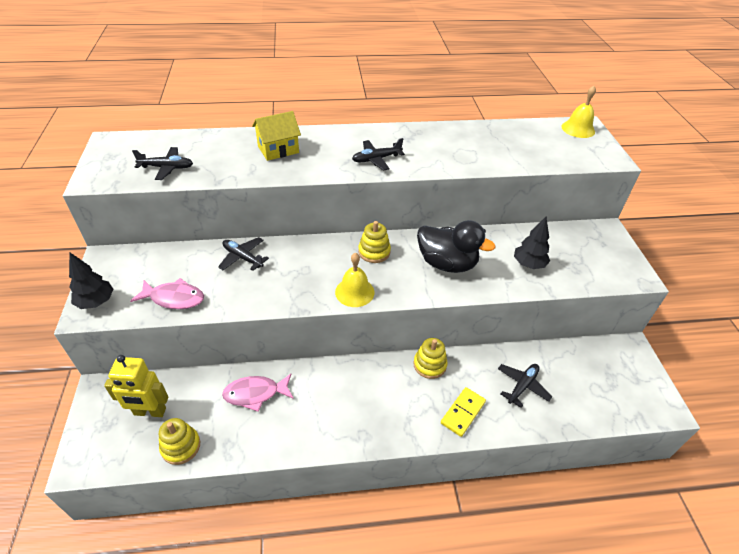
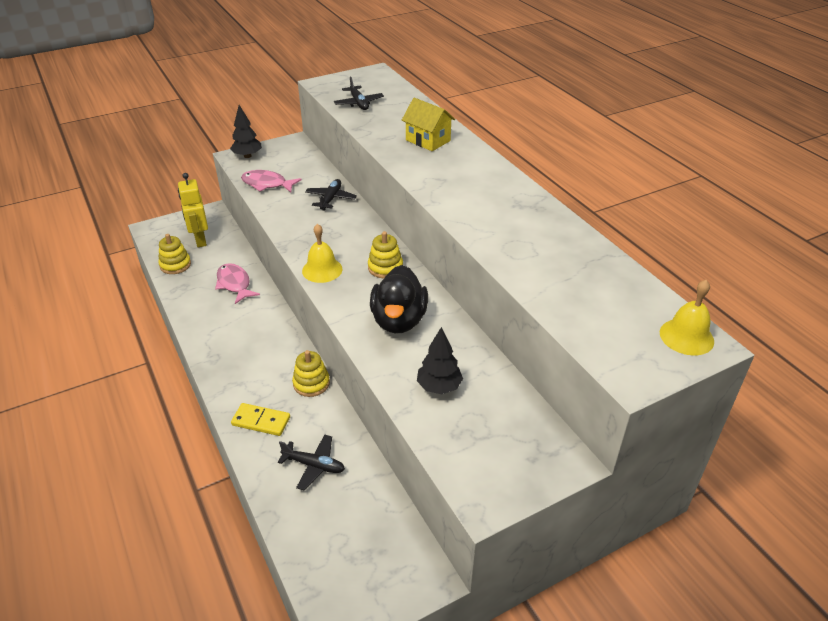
camera: 70 degrees right, 5 degrees down
pink fish [130,278,204,309] -> pink fish turned 120 degrees clockwise [241,170,302,192]
black plane [352,138,405,171] -> none

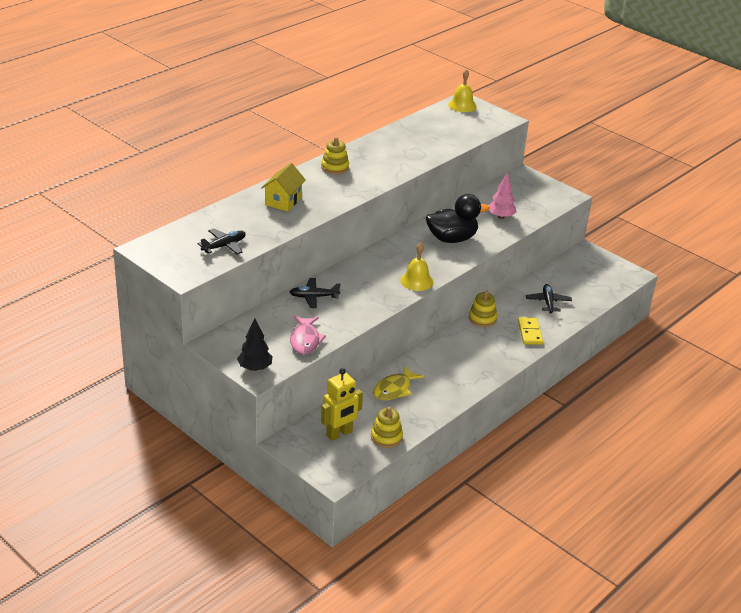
camera: 110 degrees left, 5 degrees down
pink fish [215,263,260,304] -> yellow fish [373,365,424,400]
yellow stacking toy [368,231,403,279] -> yellow stacking toy moved to [321,137,349,174]
black tree [417,327,463,394] -> pink tree [489,172,517,219]

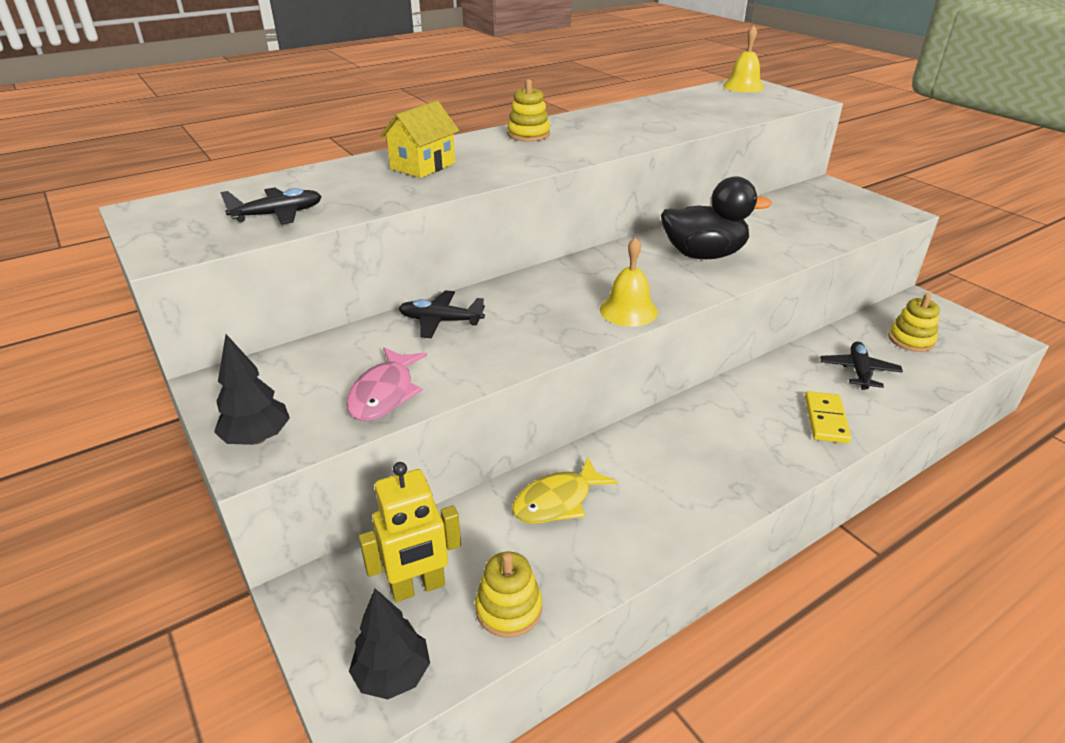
camera: 15 degrees right, 0 degrees up
yellow stacking toy [469,290,497,327] -> yellow stacking toy moved to [888,294,940,352]
pink tree [489,172,517,219] -> none
none -> black tree [349,588,430,699]

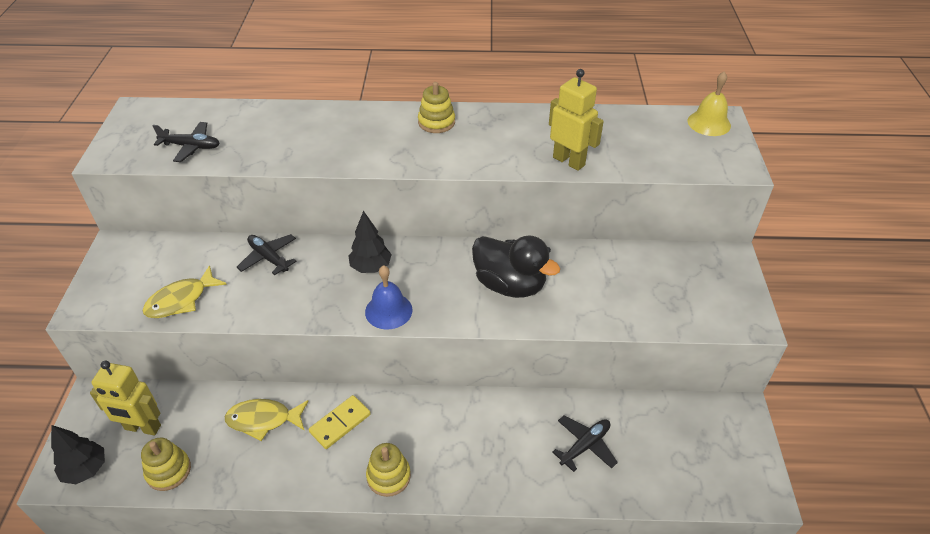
camera: 35 degrees right, 10 degrees up
black tree [214,334,290,445] -> black tree moved to [348,211,392,273]
pink fish [346,347,427,421] -> yellow fish [143,265,227,318]
yellow house [380,100,459,178] -> none
yellow bell [600,237,658,327] -> blue bell [365,265,412,330]
yellow domino [805,391,852,443] -> yellow domino moved to [309,395,371,449]
yellow stacking toy [888,294,940,352] -> yellow stacking toy moved to [366,443,411,497]
none -> yellow robot [549,69,604,171]

